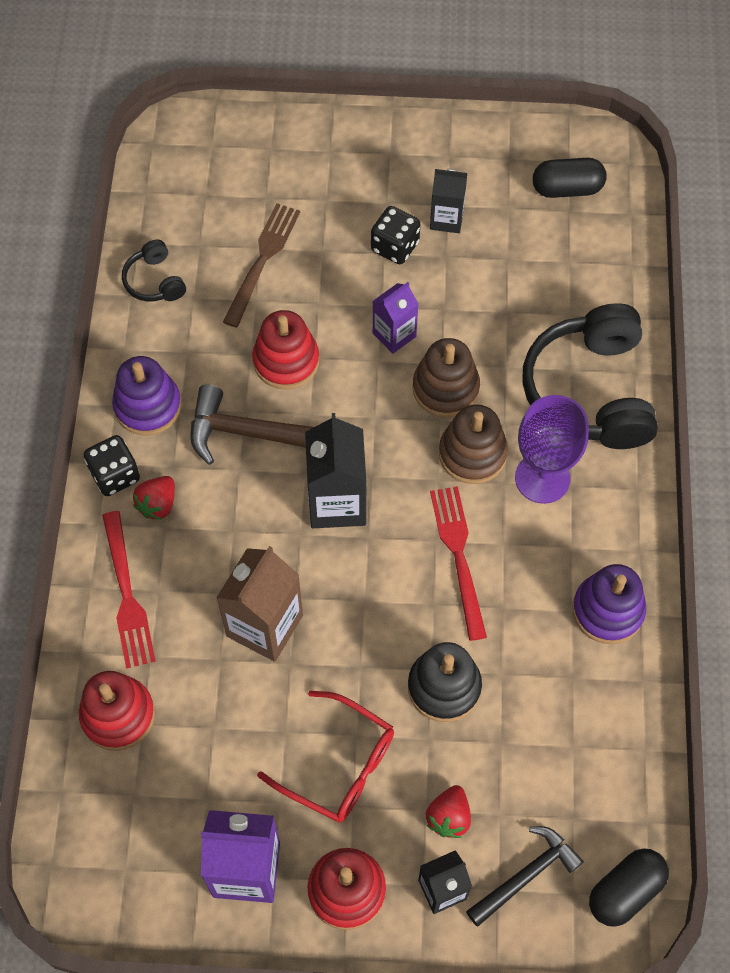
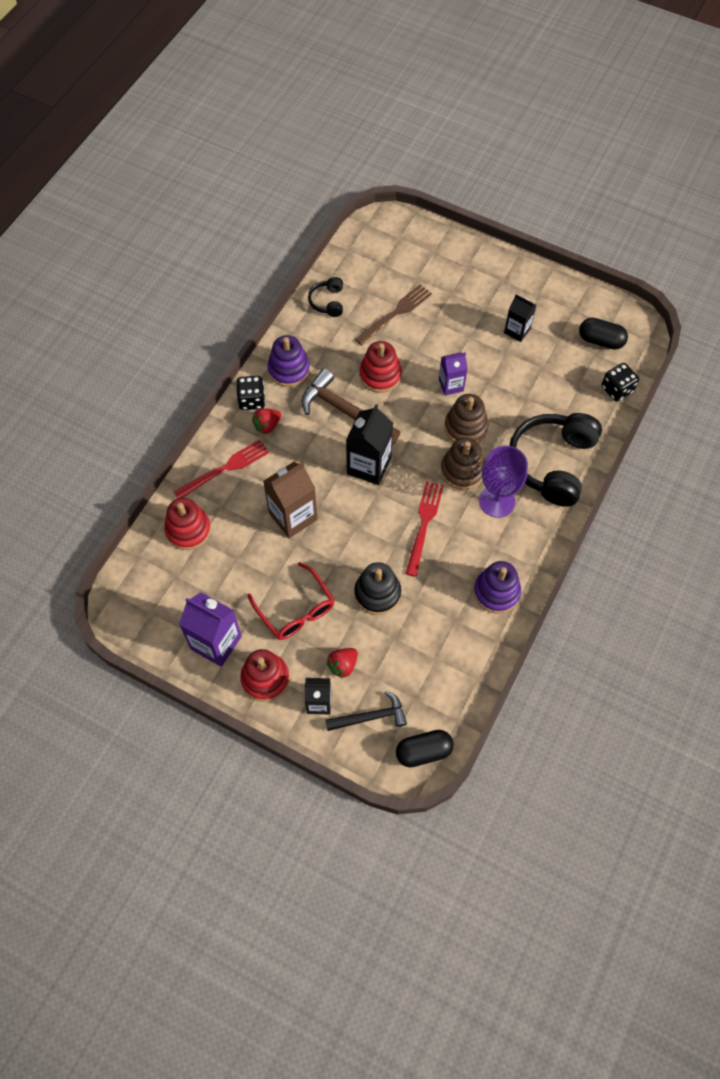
camera: 25 degrees right, 0 degrees up
red fork [102,511,156,668] -> red fork turned 135 degrees counterclockwise [174,439,269,499]
black dice [371,206,420,264] -> black dice moved to [602,363,639,402]

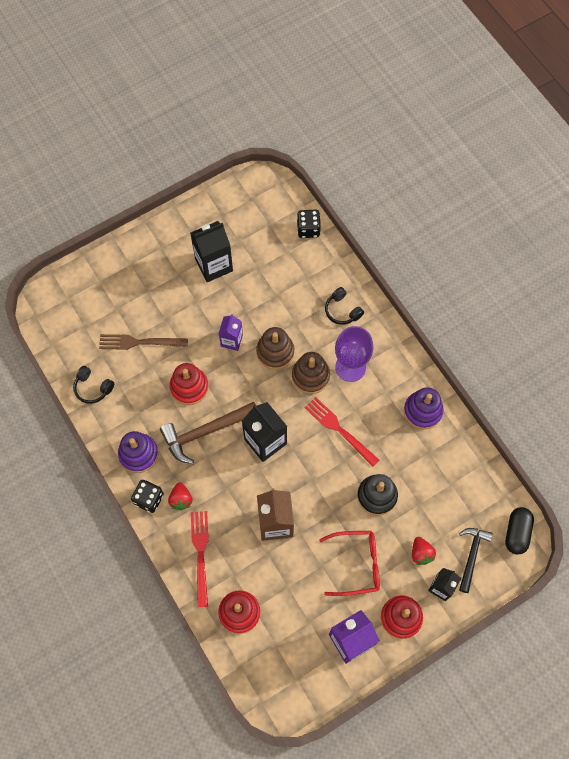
camera: 60 degrees left, 5 degrees up
brown fork [355,284,432,346] -> brown fork turned 75 degrees counterclockwise [99,334,188,350]
black carton [504,294,536,342] -> black carton [190,221,233,282], size x1.64
black headphones [509,413,602,507] -> black headphones [325,287,364,325], size x0.46
black capsule [579,318,628,350] -> none

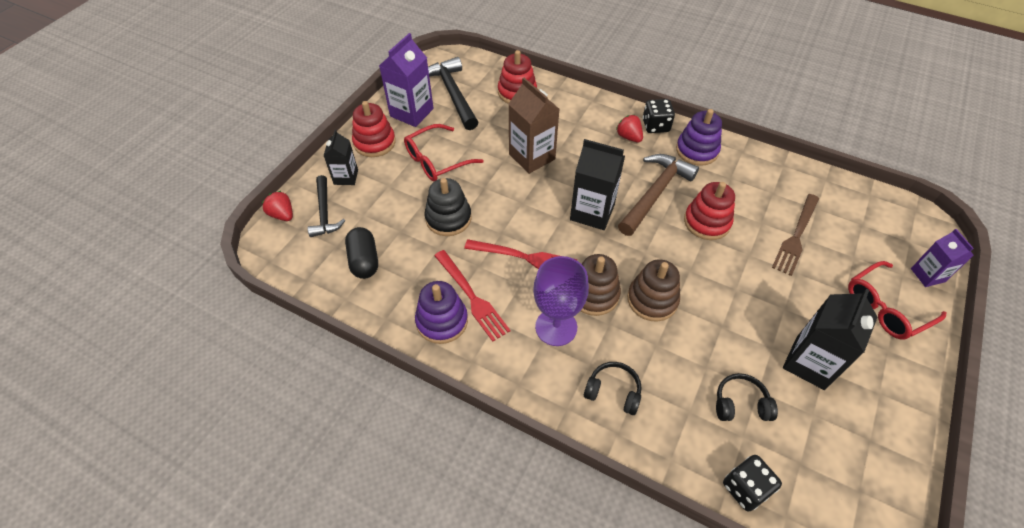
camera: 150 degrees right, 15 degrees down
black headphones [73,366,114,404] -> black headphones moved to [716,373,778,421]
brown fork [99,334,188,350] -> brown fork turned 150 degrees clockwise [772,194,819,276]
red fork [191,511,209,607] -> red fork moved to [434,250,510,342]
purple carton [219,314,243,351] -> purple carton moved to [911,229,974,287]
red strawberry [412,537,436,565] -> red strawberry moved to [262,191,293,221]
black capsule [505,507,534,555] -> black capsule moved to [345,227,378,279]
none -> black hammer [428,57,479,130]
none -> red glasses [848,261,946,340]

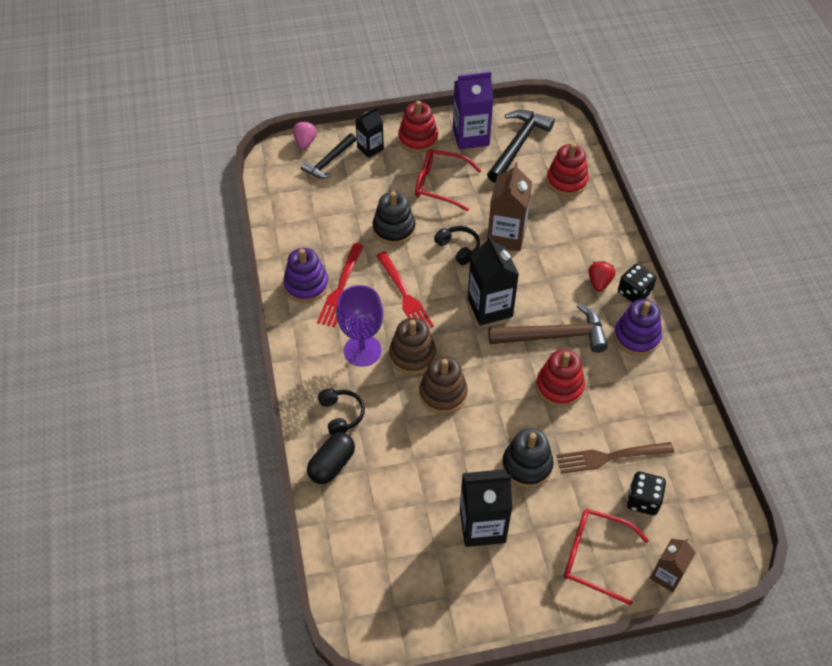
camera: 50 degrees right, 0 degrees up
red strawberry [262,191,293,221] -> pink strawberry [293,121,317,149]
black capsule [345,227,378,279] -> black capsule moved to [307,433,355,484]
black headphones [716,373,778,421] -> black headphones moved to [434,226,480,265]
black dice [723,455,782,511] -> black dice moved to [627,472,666,515]
purple carton [911,229,974,287] -> brown carton [650,538,696,593]
none -> black stacking toy [502,428,554,488]

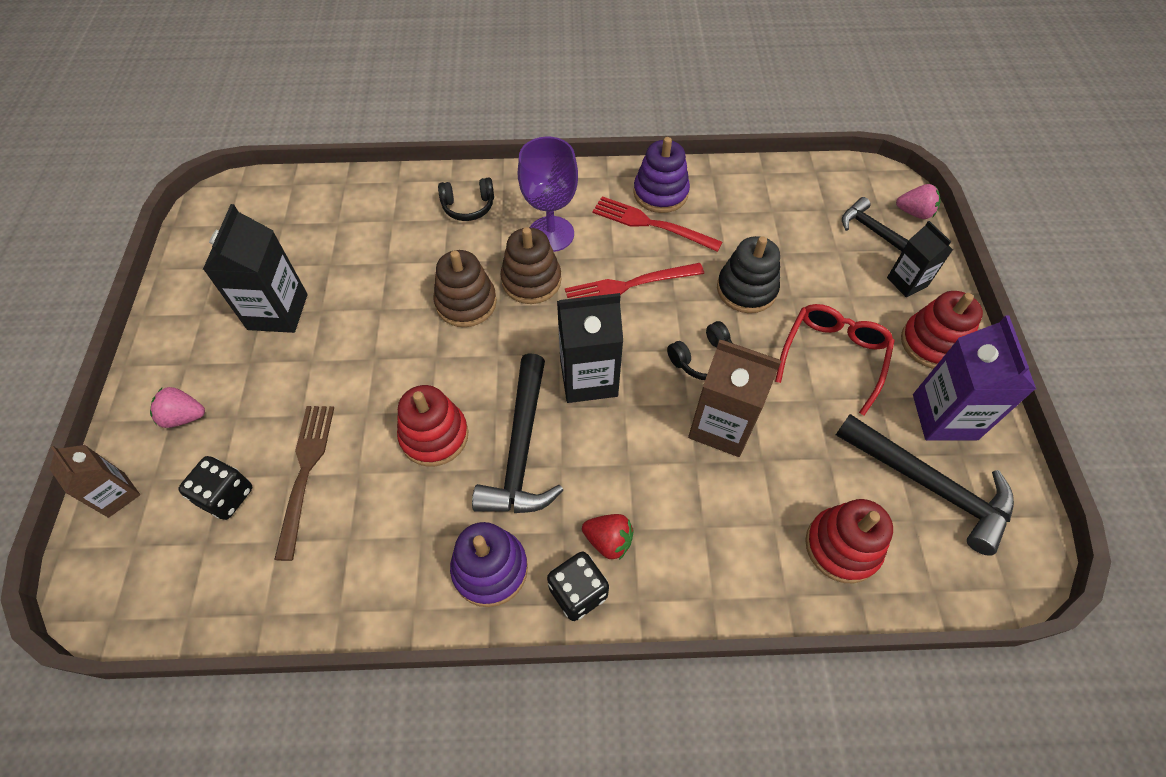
camera: 100 degrees right, 5 degrees up
black capsule [307,433,355,484] -> none
brown hammer [488,303,608,353] -> black hammer [472,353,563,513]
black stacking toy [502,428,554,488] -> none
red glasses [564,509,649,605] -> pink strawberry [150,387,205,428]

